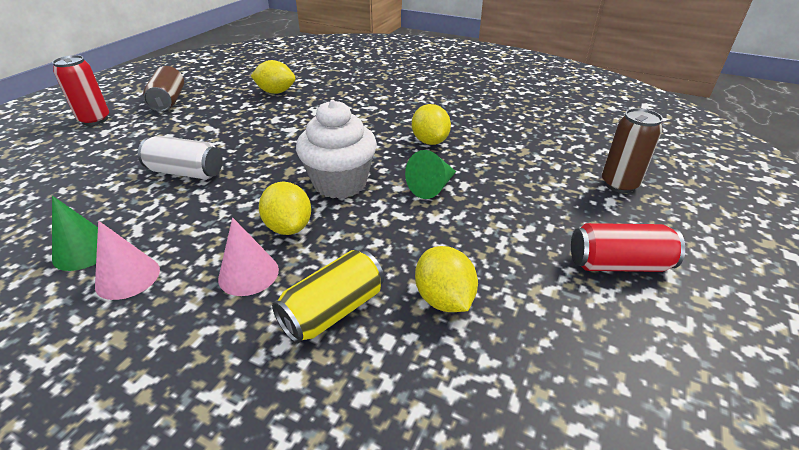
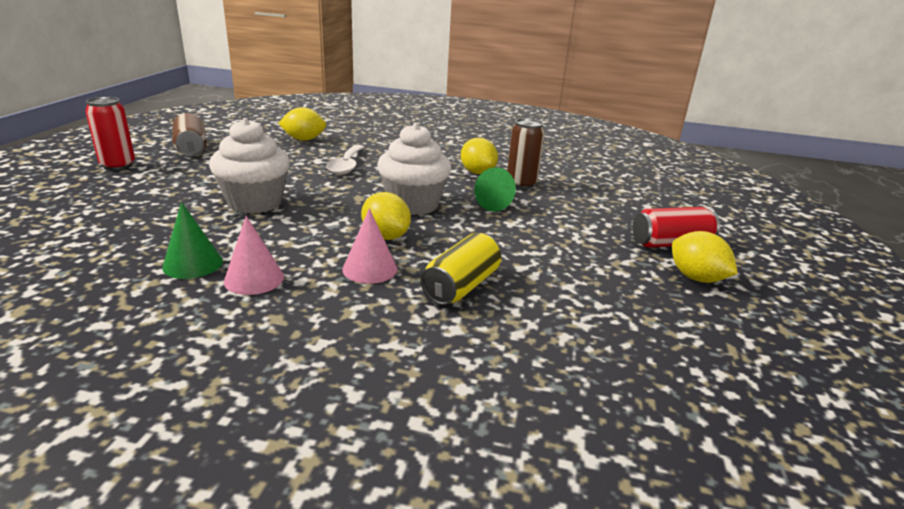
camera: 15 degrees left, 10 degrees down
white can [138,136,223,180] -> white cupcake [209,118,290,214]
yellow lemon [415,246,478,312] -> yellow lemon moved to [672,231,738,283]
brown can [602,108,663,193] -> brown can moved to [507,118,545,189]
none -> white spoon [326,145,364,175]

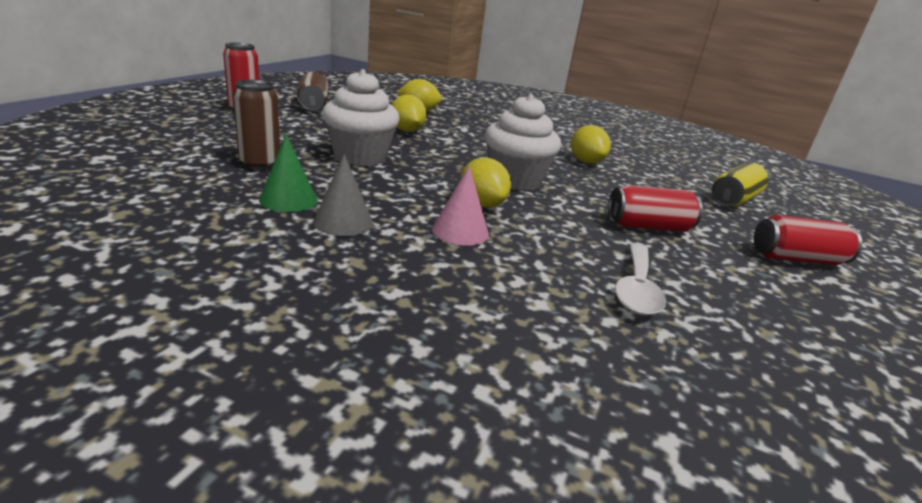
camera: 10 degrees right, 0 degrees up
pink cone [224,216,284,295] -> grey cone [313,154,373,236]
white spoon [326,145,364,175] -> white spoon moved to [615,244,666,316]
yellow can [420,233,501,305] -> yellow can moved to [711,163,768,207]
green cone [475,167,516,212] -> none
brown can [507,118,545,189] -> brown can moved to [233,80,280,170]
yellow lemon [672,231,738,283] -> yellow lemon moved to [392,94,427,132]
none -> red can [608,185,703,232]

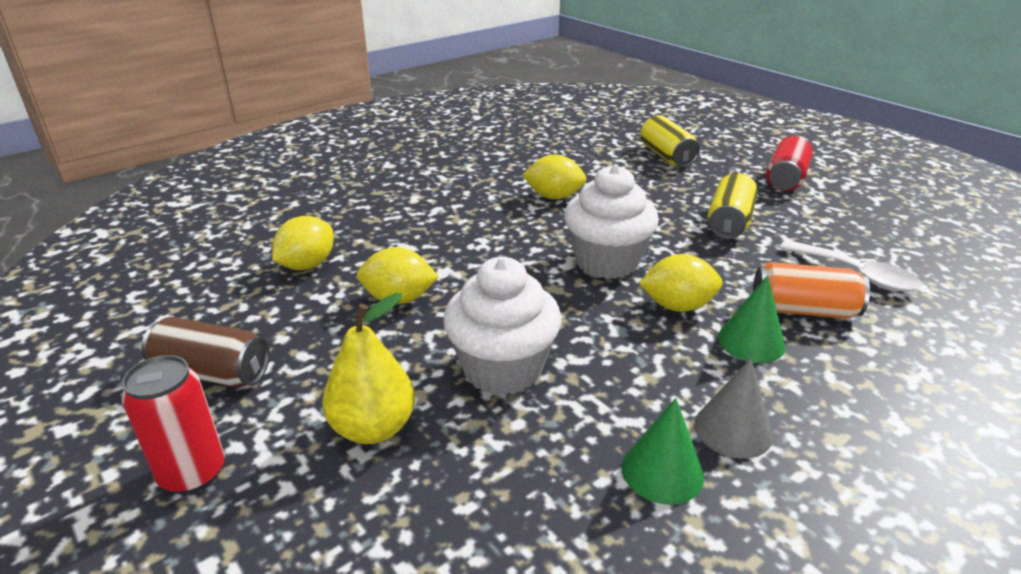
camera: 60 degrees left, 5 degrees up
brown can [233,80,280,170] -> none
pink cone [432,166,489,246] -> green cone [718,275,785,363]
red can [608,185,703,232] -> yellow can [707,173,758,239]
none -> yellow pear [322,293,415,444]
none -> orange can [753,262,870,319]

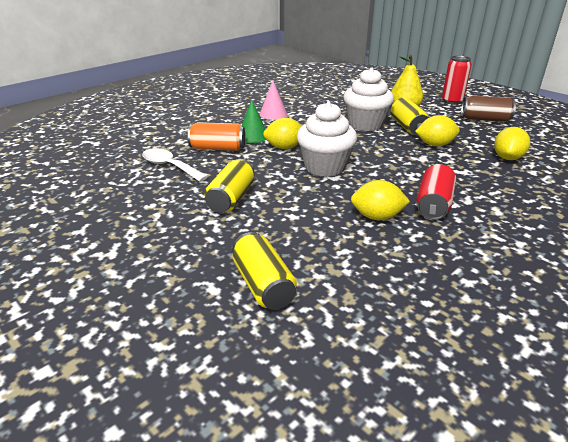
camera: 175 degrees right, 0 degrees up
green cone [622,398,704,505] -> none
grey cone [694,358,773,459] -> pink cone [259,81,287,120]
red can [766,136,813,191] -> red can moved to [416,164,456,220]
none -> yellow can [391,98,429,135]

